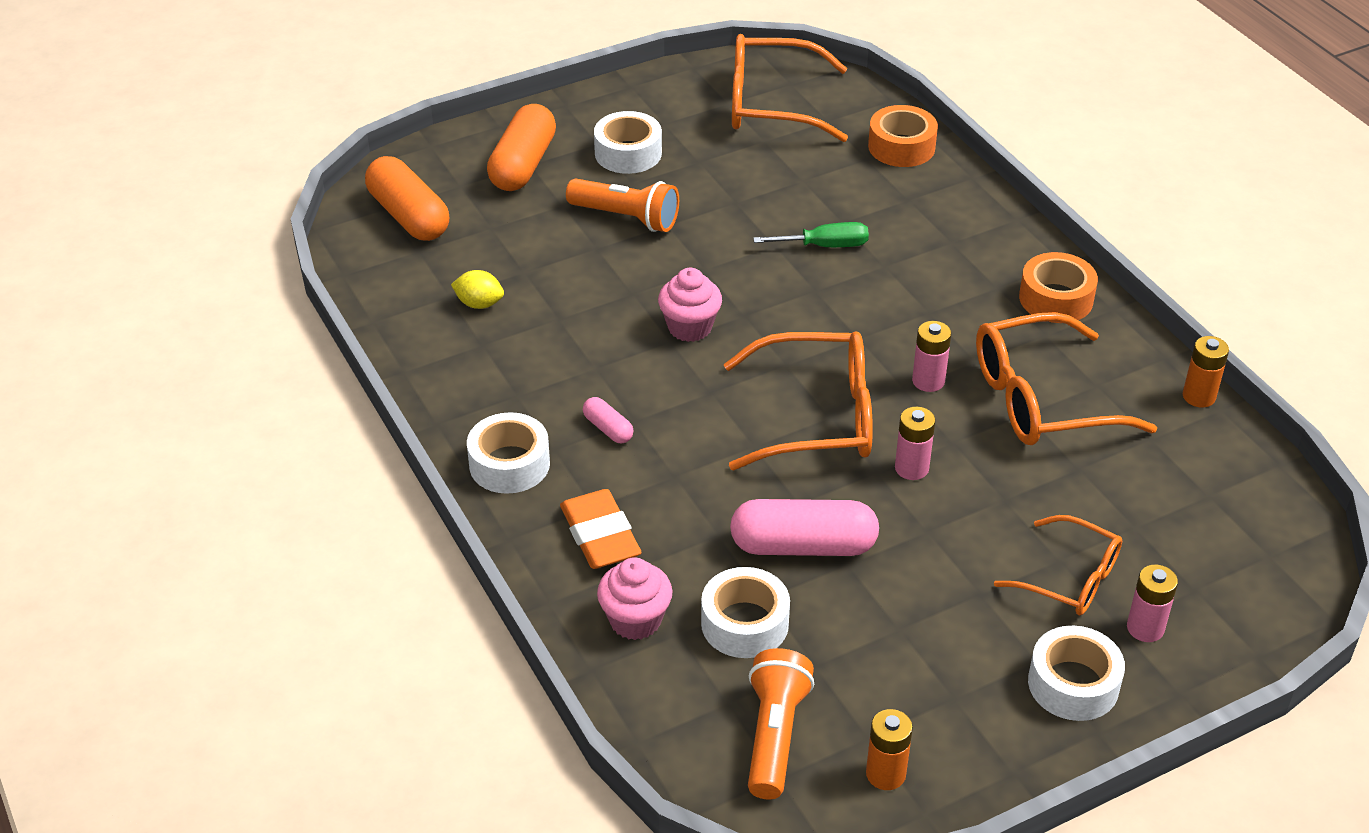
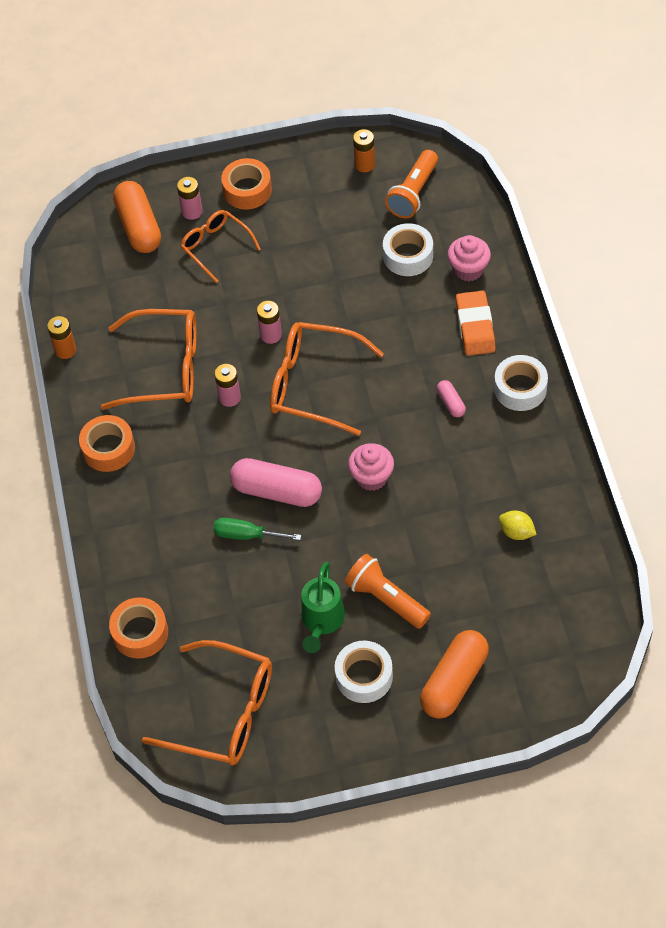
camera: 160 degrees left, 15 degrees up
orange capsule [365,156,449,241] -> orange capsule moved to [113,181,161,253]
pink capsule [730,499,879,556] -> pink capsule moved to [230,458,322,507]
white tape [1028,626,1125,721] -> orange tape [221,158,272,209]
none -> green watering can [301,562,345,653]

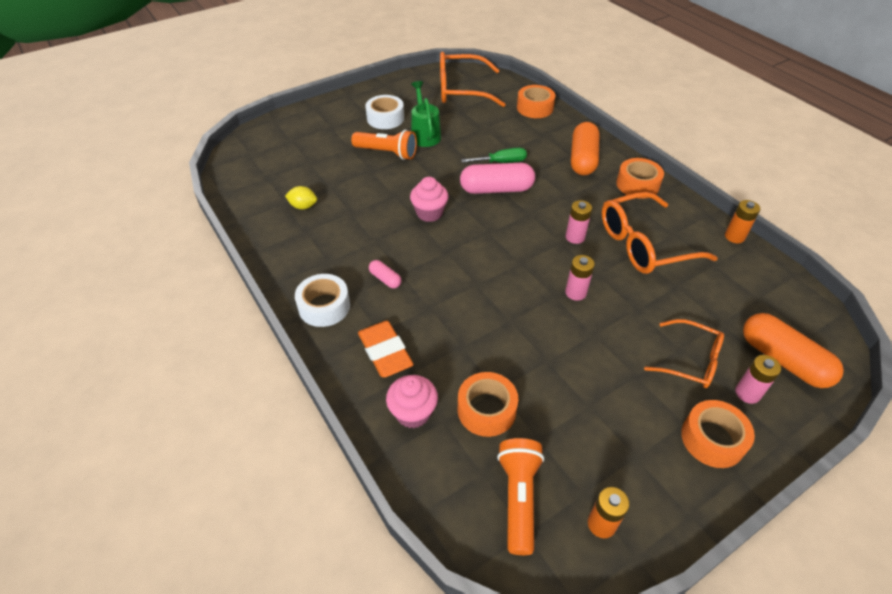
camera: 155 degrees right, 10 degrees down
orange glasses [270,322,384,436] -> none
white tape [383,223,433,276] -> orange tape [458,372,518,437]
orange capsule [420,630,489,719] -> orange capsule moved to [571,122,600,175]

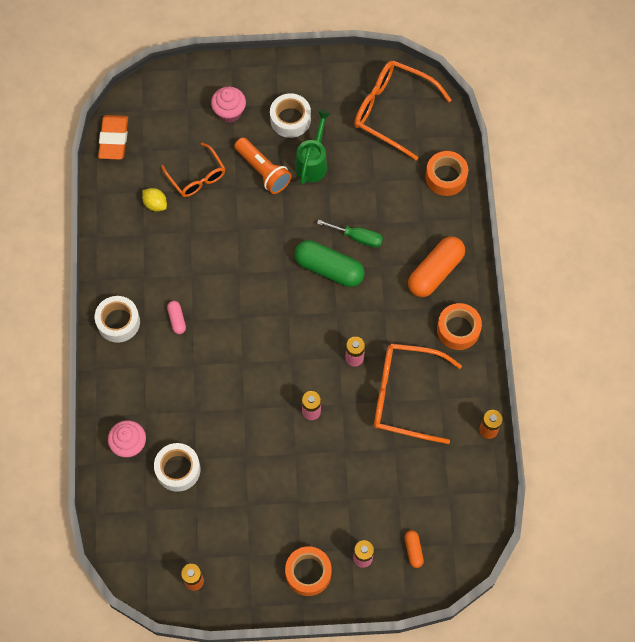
camera: 30 degrees right, 20 degrees up
orange eraser [358,321,414,378] -> orange eraser moved to [98,115,128,159]
pink cupcake [410,177,449,222] -> pink cupcake moved to [211,87,246,123]
orange tape [458,372,518,437] -> white tape [154,443,201,492]
pink capsule [460,163,535,194] -> green capsule [294,240,364,287]
orange flashlight [497,438,544,555] -> none
orange glasses [644,319,724,388] -> orange glasses moved to [161,143,225,197]
orange capsule [743,313,844,388] -> orange capsule [405,530,424,568], size x0.48

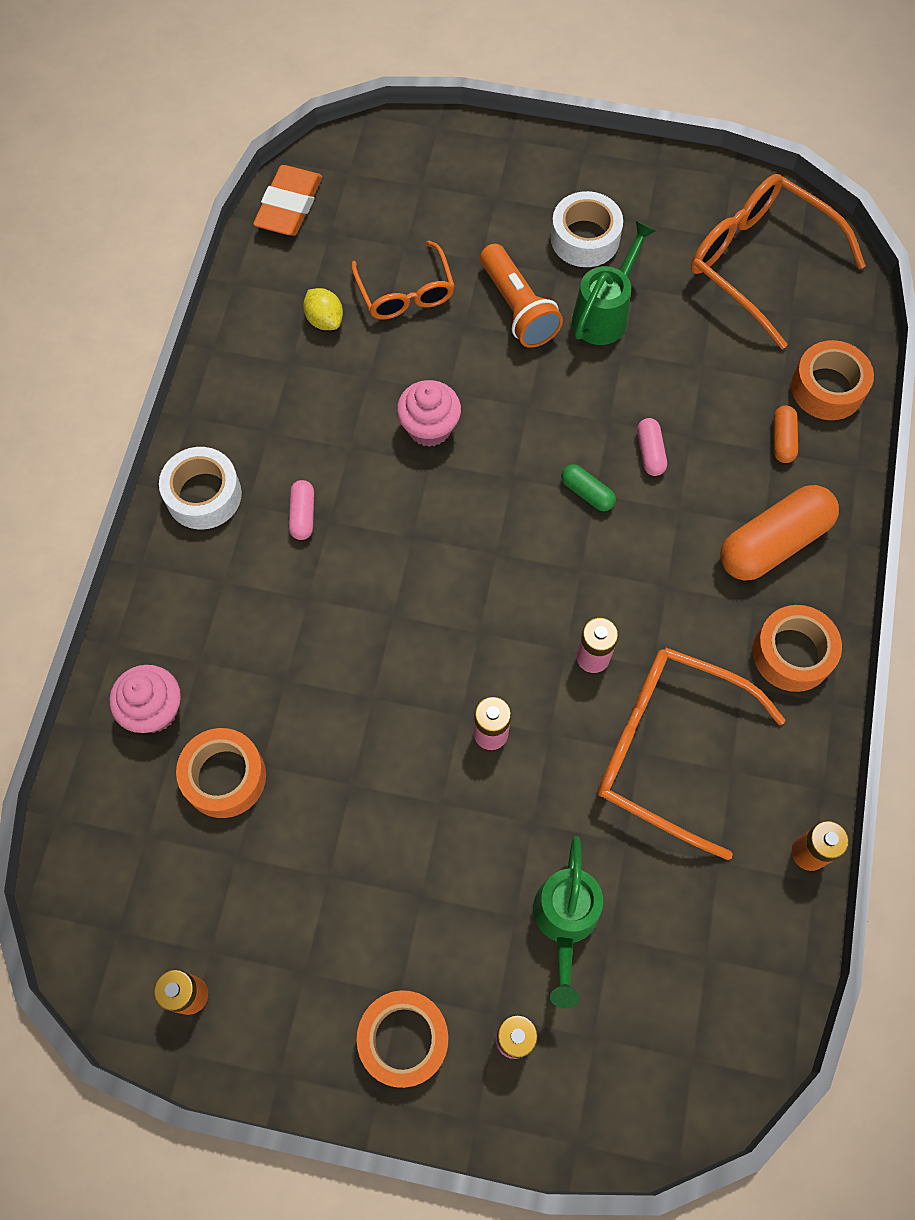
camera: 15 degrees right, 0 degrees up
white tape [154,443,201,492] -> orange tape [176,728,266,818]
pink cupcake [211,87,246,123] -> pink cupcake moved to [397,380,461,447]
green capsule [294,240,364,287] -> green capsule [561,464,616,511], size x0.48
green screwdriver [317,220,383,248] -> pink capsule [637,418,667,476]
orange capsule [405,530,424,568] -> orange capsule moved to [773,405,798,463]
none -> green watering can [533,836,603,1008]

